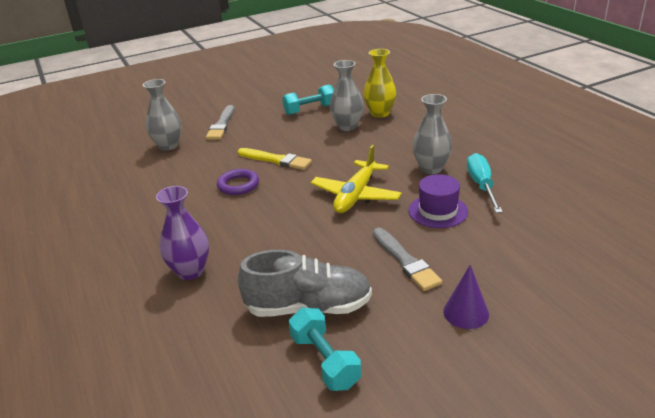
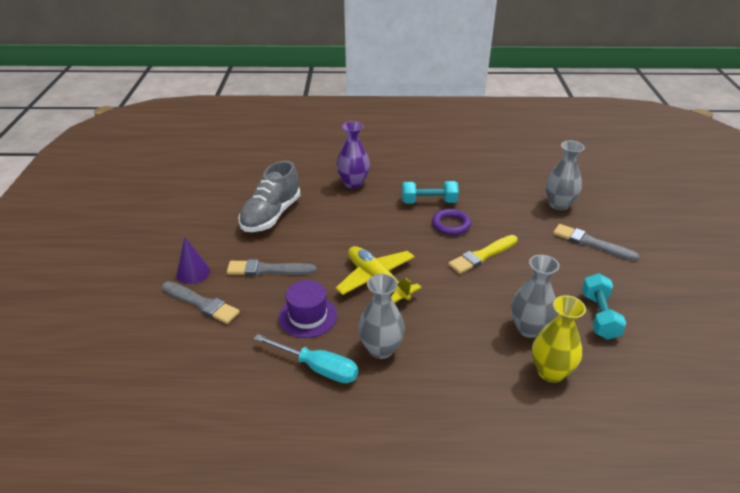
camera: 115 degrees right, 5 degrees up
turquoise dumbbell [289,308,361,391] -> turquoise dumbbell moved to [402,181,459,203]
none -> grey brush [162,281,240,324]

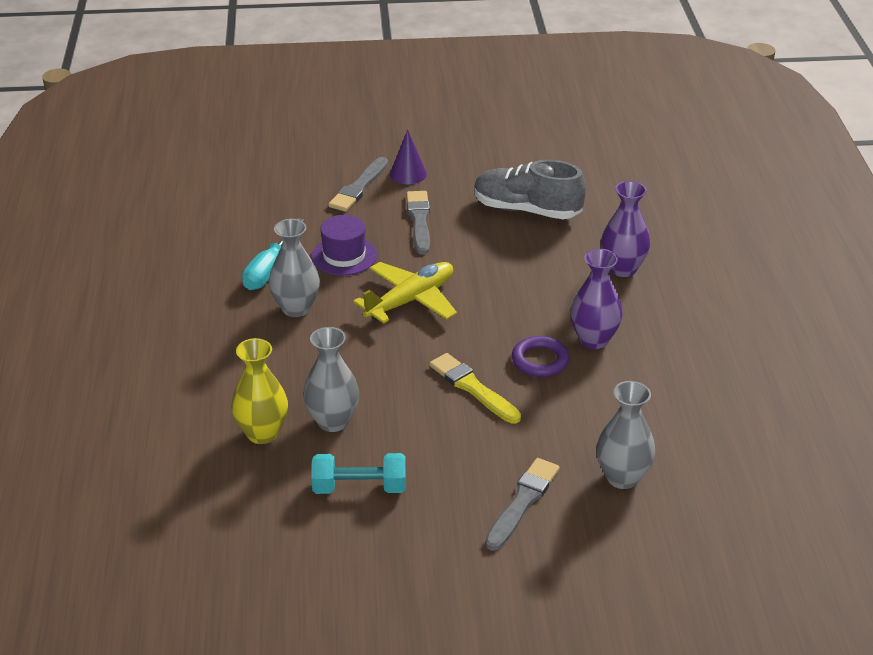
camera: 85 degrees right, 0 degrees up
turquoise dumbbell [402,181,459,203] -> purple vase [570,249,623,349]

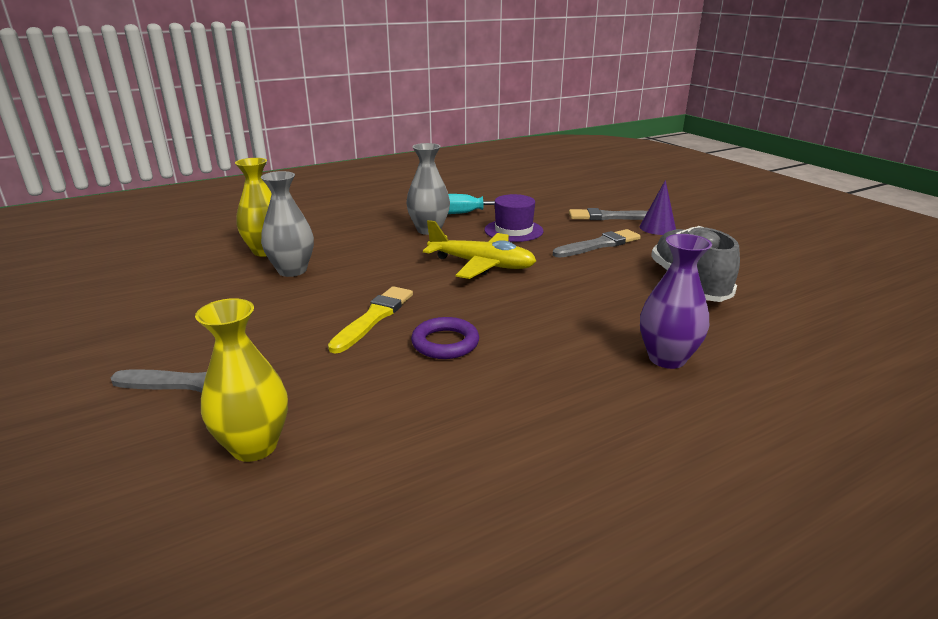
camera: 65 degrees right, 10 degrees down
turquoise dumbbell [311,453,406,494] -> none
purple vase [570,249,623,349] -> none
grey vase [597,381,655,489] -> yellow vase [195,298,288,462]

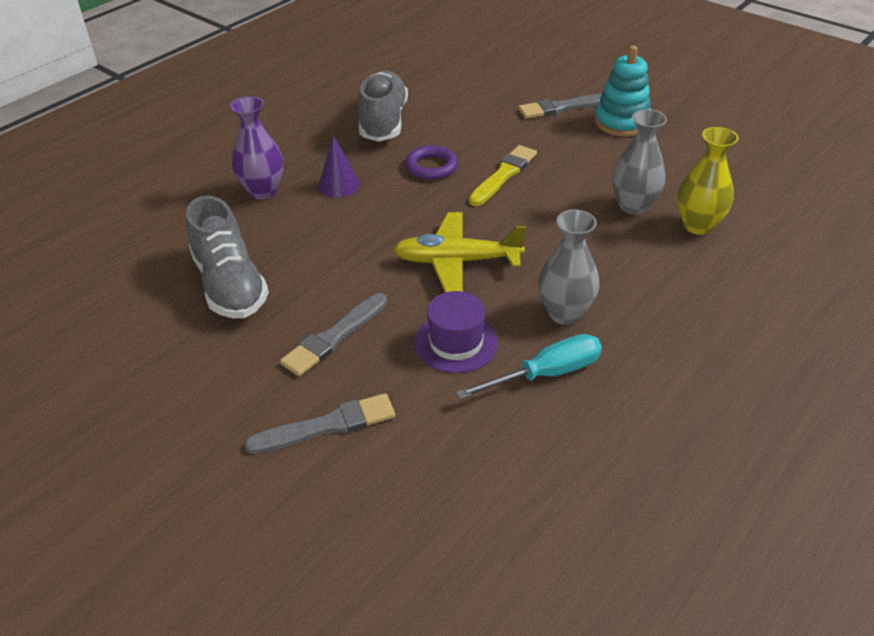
camera: 160 degrees right, 15 degrees up
yellow vase [195,298,288,462] -> none
yellow brush [328,286,413,353] -> yellow brush turned 150 degrees counterclockwise [469,145,537,206]
purple cone [639,180,676,235] -> purple cone moved to [318,135,360,197]
none -> grey shoe [358,70,408,142]
none -> turquoise stacking toy [595,46,651,137]

